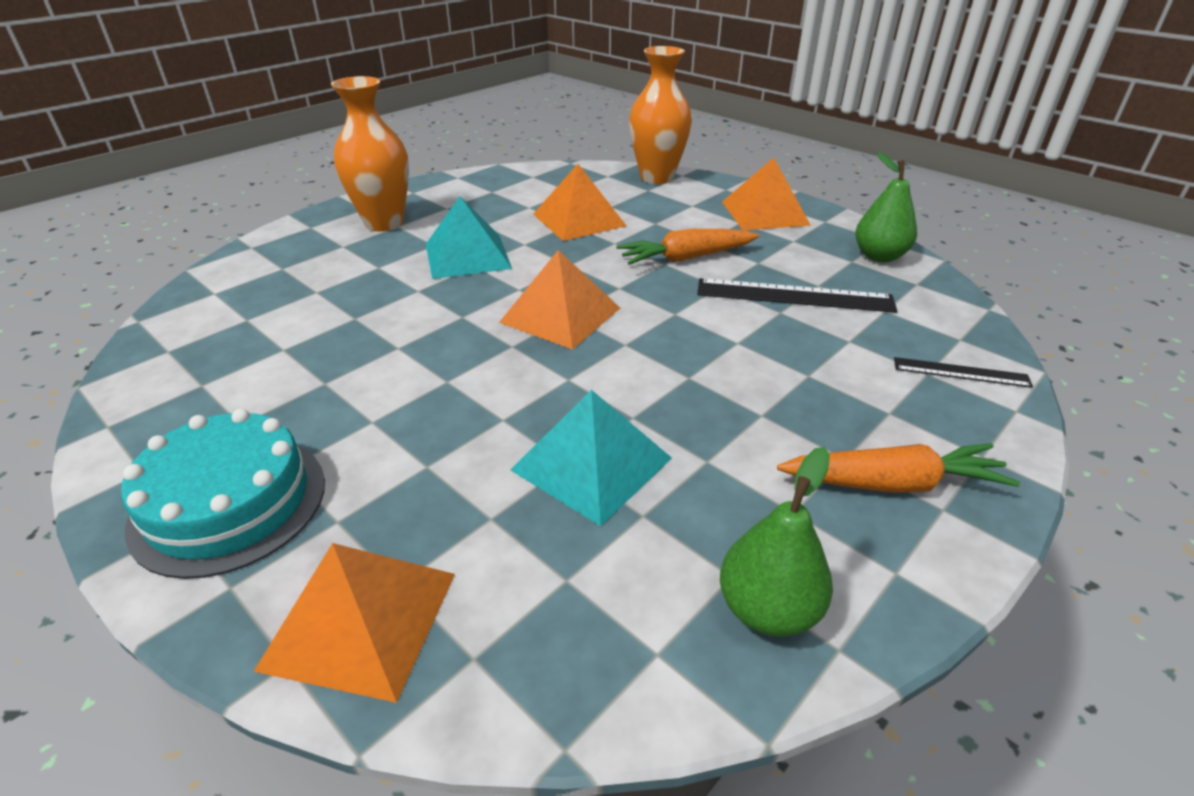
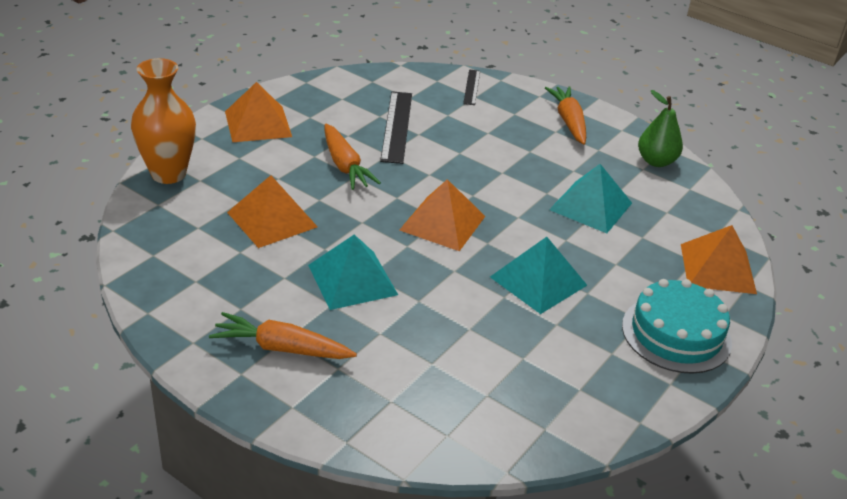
camera: 100 degrees left, 0 degrees up
orange vase [331,76,409,232] -> orange carrot [209,312,357,359]
green pear [855,152,917,262] -> none
none -> turquoise pyramid [490,237,587,314]

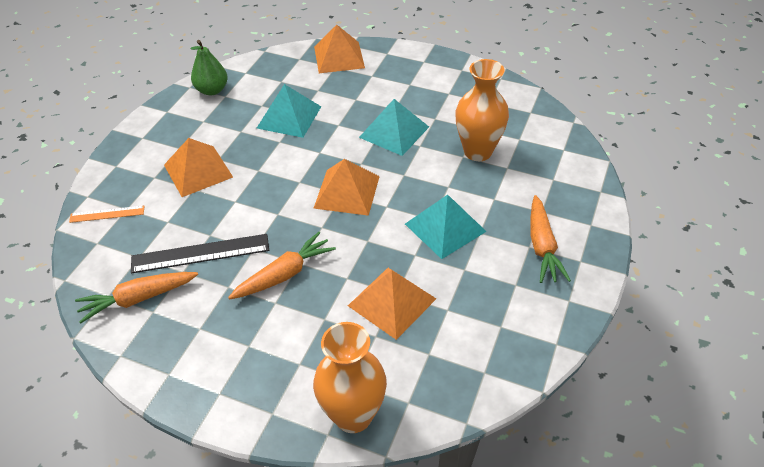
camera: 100 degrees left, 10 degrees up
orange pyramid [225,82,292,142] -> orange pyramid moved to [164,138,233,197]
black ruler [463,69,480,105] -> orange ruler [69,206,145,223]
orange carrot [545,86,586,145] -> orange carrot moved to [75,272,198,324]
turquoise cake [622,279,732,374] -> none
none -> orange vase [455,59,509,161]

